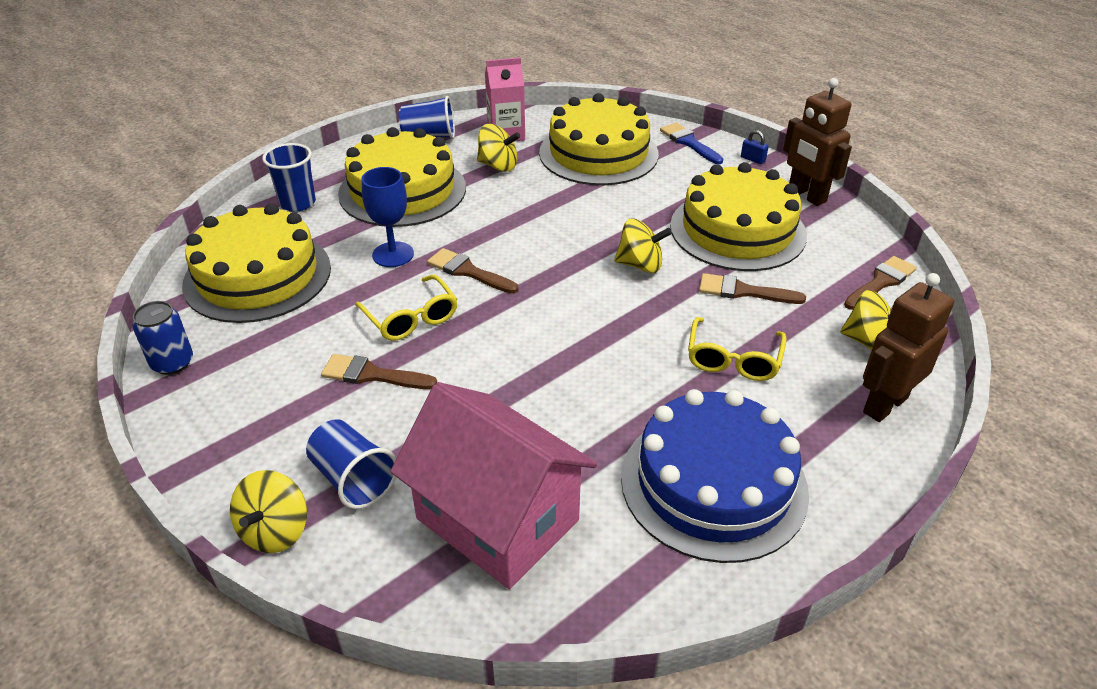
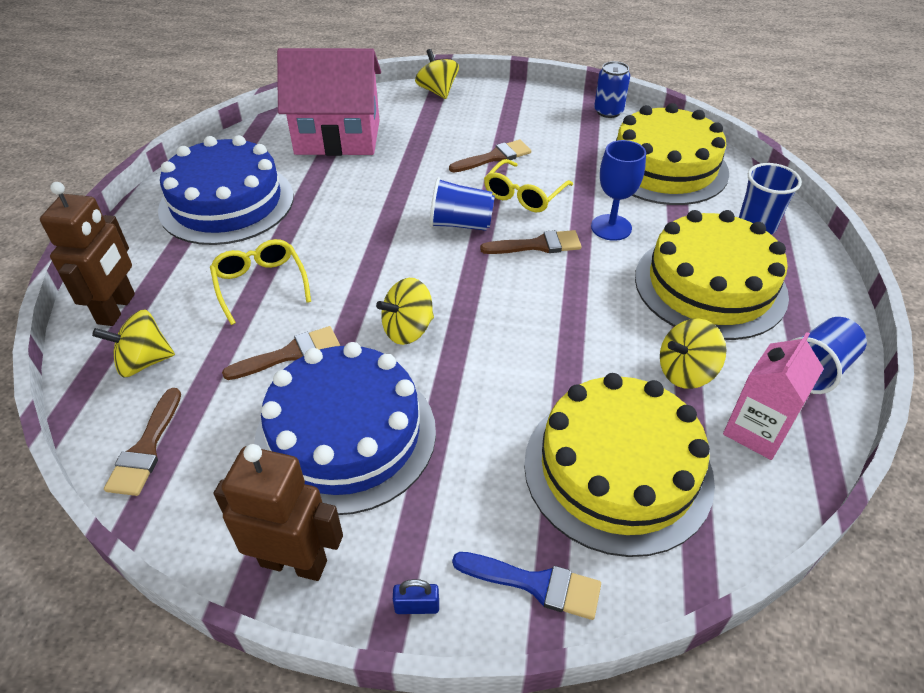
camera: 140 degrees right, 5 degrees up
blue cup [306,419,397,509] -> blue cup moved to [430,177,495,231]
yellow glasses [355,274,458,341] -> yellow glasses turned 75 degrees counterclockwise [484,159,573,212]
yellow cake [670,162,807,271] -> blue cake [254,342,436,515]

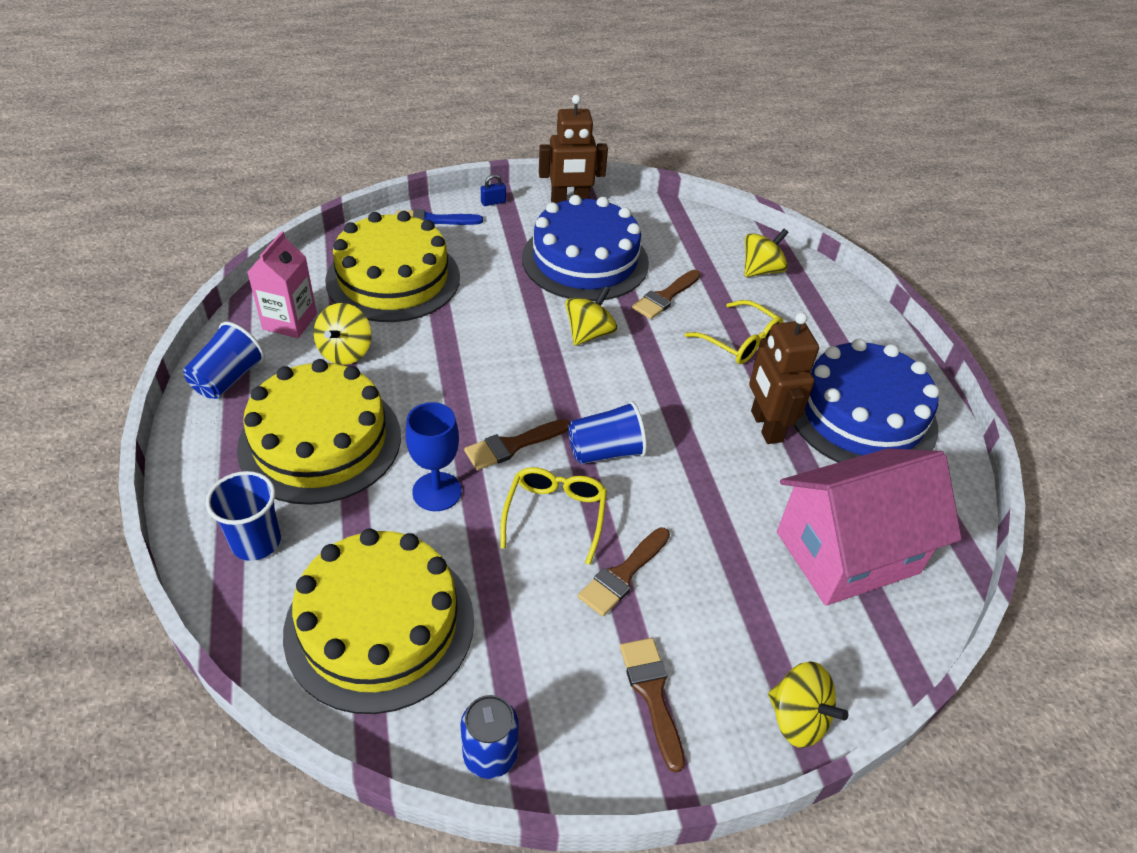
camera: 155 degrees right, 0 degrees up
brown robot [40,182,135,326] -> brown robot moved to [749,312,819,444]
brown brush [104,388,181,496] -> brown brush moved to [620,638,685,772]
yellow spinning top [660,318,726,389] -> yellow spinning top turned 150 degrees clockwise [314,303,372,365]

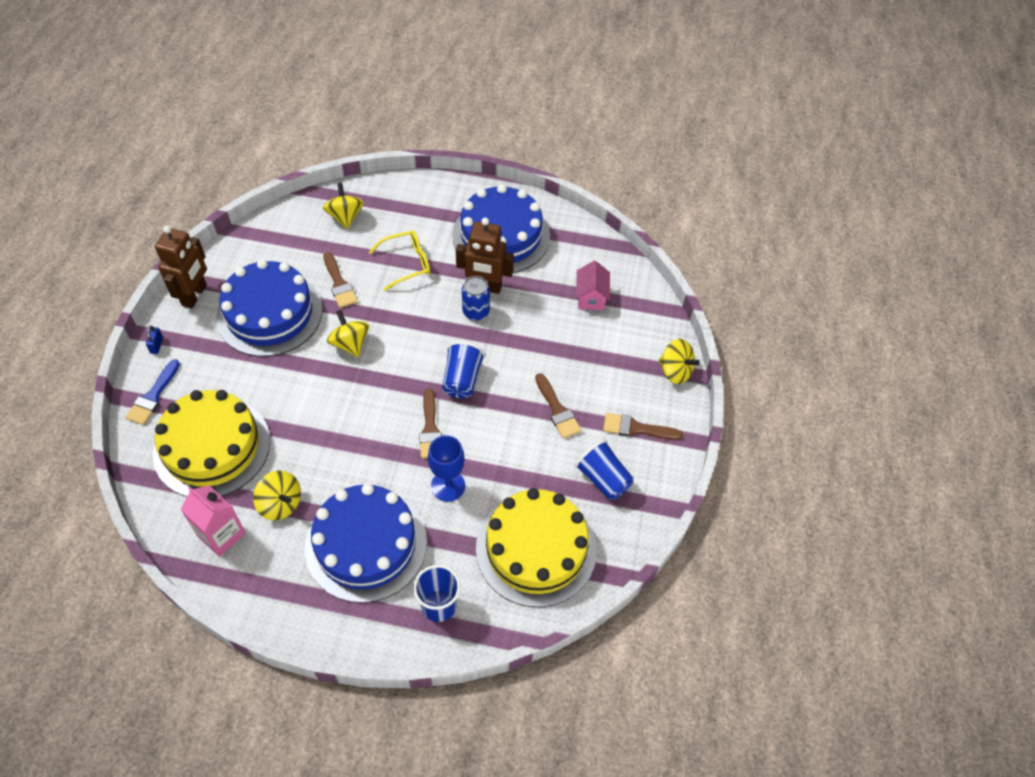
camera: 65 degrees left, 10 degrees up
blue cup [183,322,265,399] -> blue cup moved to [575,440,634,500]
yellow cake [237,359,401,505] -> blue cake [305,483,427,603]
blue can [460,695,519,779] -> blue can moved to [462,276,490,321]
yellow glasses [500,467,607,565] -> none
yellow spinning top [768,661,848,748] -> yellow spinning top turned 60 degrees clockwise [659,339,700,384]
pink house [777,449,962,606] -> pink house [576,261,610,310], size x0.47

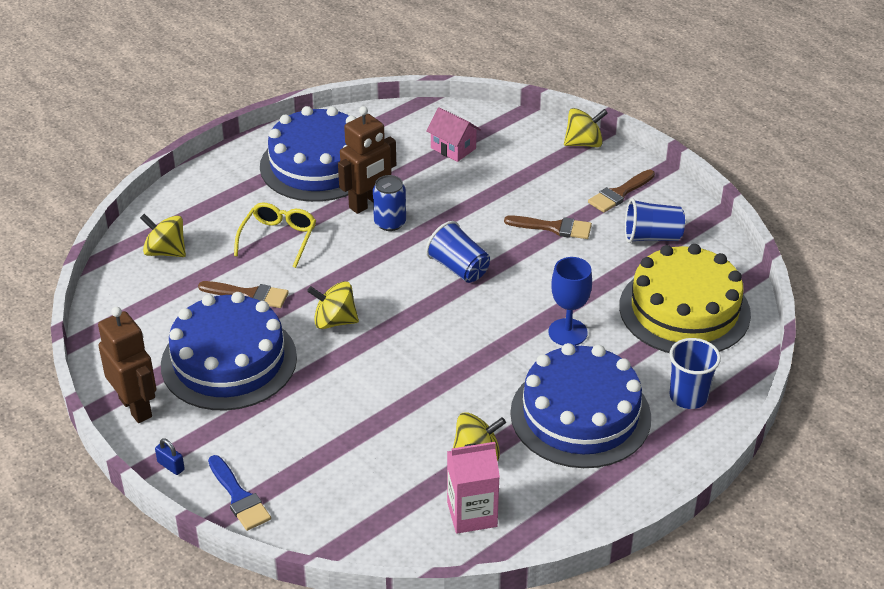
camera: 50 degrees left, 15 degrees down
yellow cake [153,390,270,497] -> none
brown brush [419,389,442,458] -> none

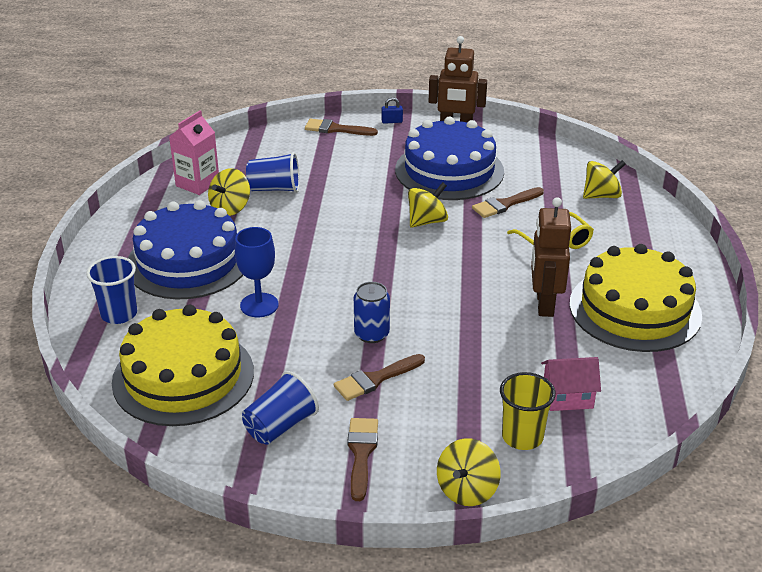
camera: 135 degrees right, 5 degrees down
blue brush [208,455,271,531] -> brown brush [305,119,378,136]
blue cake [260,106,357,202] -> yellow cake [569,244,702,352]
blue can [373,175,406,231] -> blue can moved to [354,282,390,343]
blue cup [426,221,490,283] -> blue cup moved to [246,152,300,193]
none -> yellow cup [500,372,556,450]

